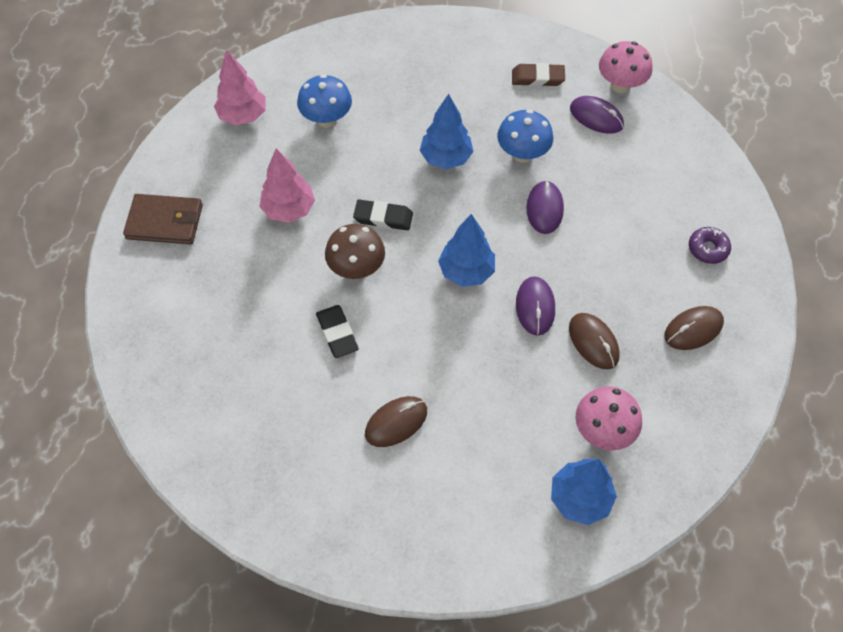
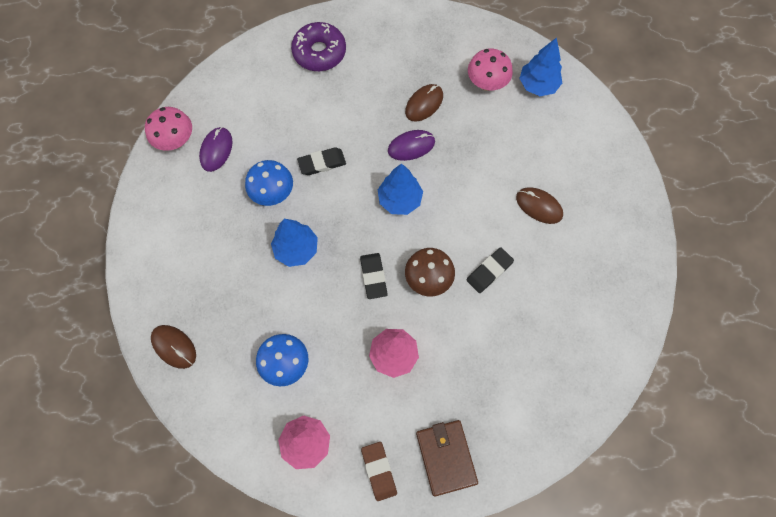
camera: 110 degrees left, 10 degrees up
brown eraser [512,63,565,87] -> brown eraser moved to [361,442,397,501]
purple mouse [526,180,564,234] -> black eraser [297,148,346,175]
brown mouse [664,306,724,350] -> brown mouse moved to [151,325,196,369]
purple donut [689,227,731,264] -> purple donut [291,22,346,71], size x1.77

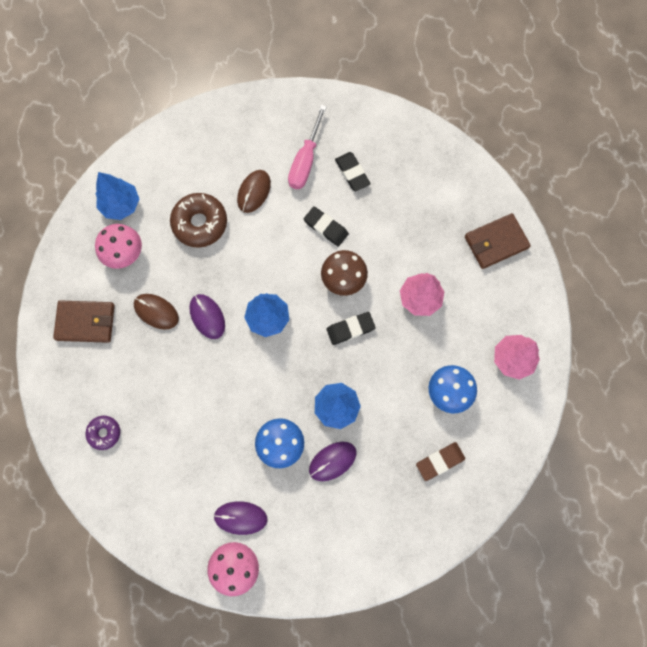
camera: 100 degrees left, 5 degrees up
brown mouse [151,325,196,369] -> none
purple donut [291,22,346,71] -> purple donut [85,416,120,450], size x0.56
black eraser [297,148,346,175] -> black eraser moved to [335,152,371,191]
brown eraser [361,442,397,501] -> brown eraser moved to [416,442,465,481]
none -> brown wallet [53,300,115,343]
none -> brown donut [170,193,227,248]
none -> pink screwdriver [288,105,327,189]
none -> purple mouse [309,442,356,481]

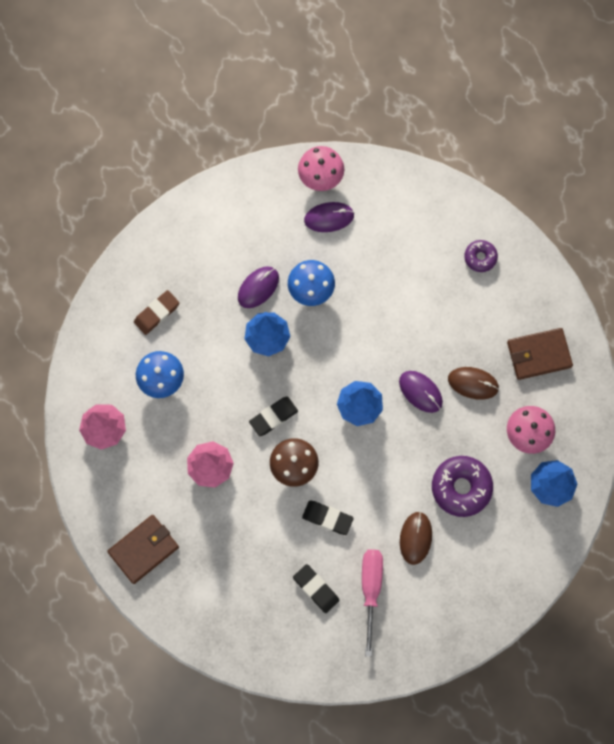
camera: 165 degrees right, 0 degrees up
brown donut [170,193,227,248] -> purple donut [432,456,493,517]

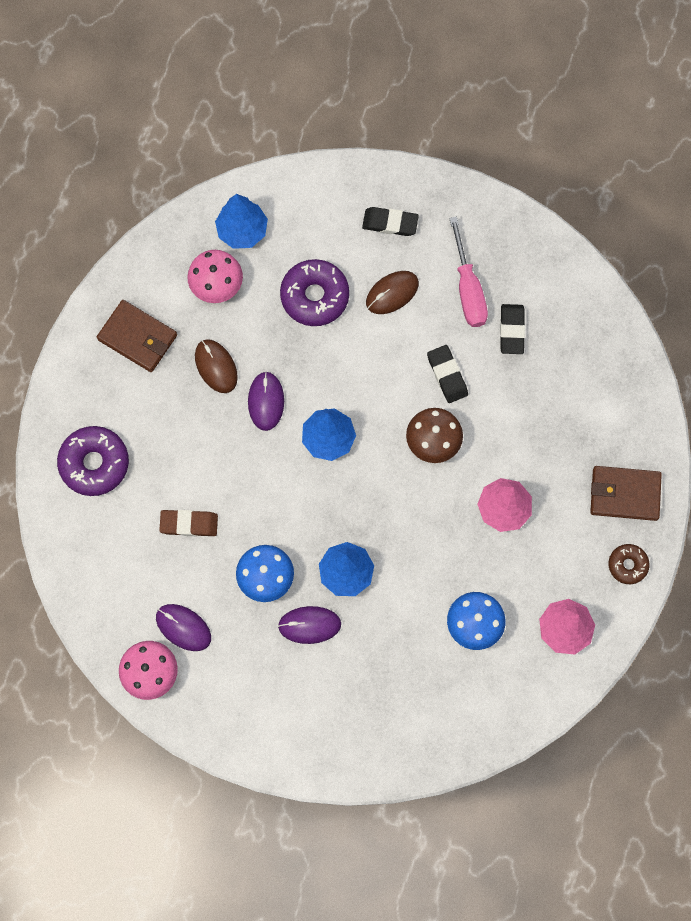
camera: 135 degrees left, 0 degrees up
brown eraser [134,290,179,335] -> brown eraser moved to [159,510,218,537]
black eraser [249,396,298,436] -> black eraser moved to [362,207,419,236]
pink screwdriver [362,550,383,657] -> pink screwdriver turned 60 degrees counterclockwise [449,217,488,327]
purple donut [464,240,498,272] -> purple donut [57,426,129,496], size x1.77
none -> brown donut [609,544,649,584]

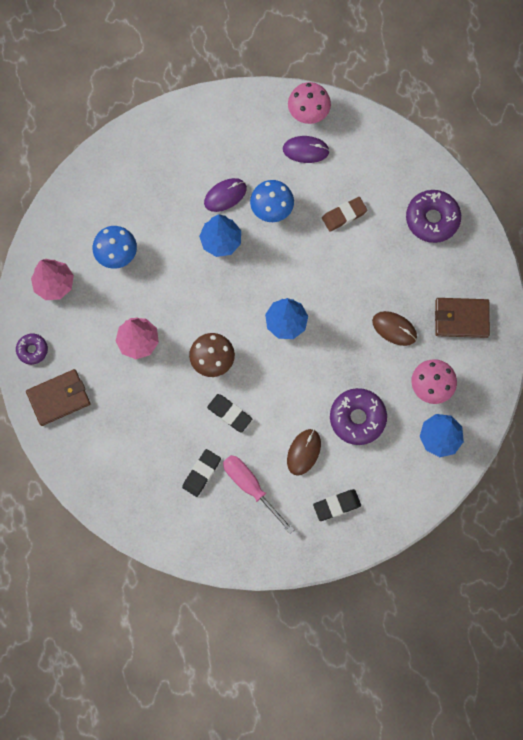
camera: 150 degrees right, 0 degrees up
purple mouse [248,371,284,431] -> none
black eraser [500,304,525,354] -> black eraser turned 60 degrees clockwise [182,449,221,497]
brown donut [609,544,649,584] -> purple donut [16,334,48,365]

